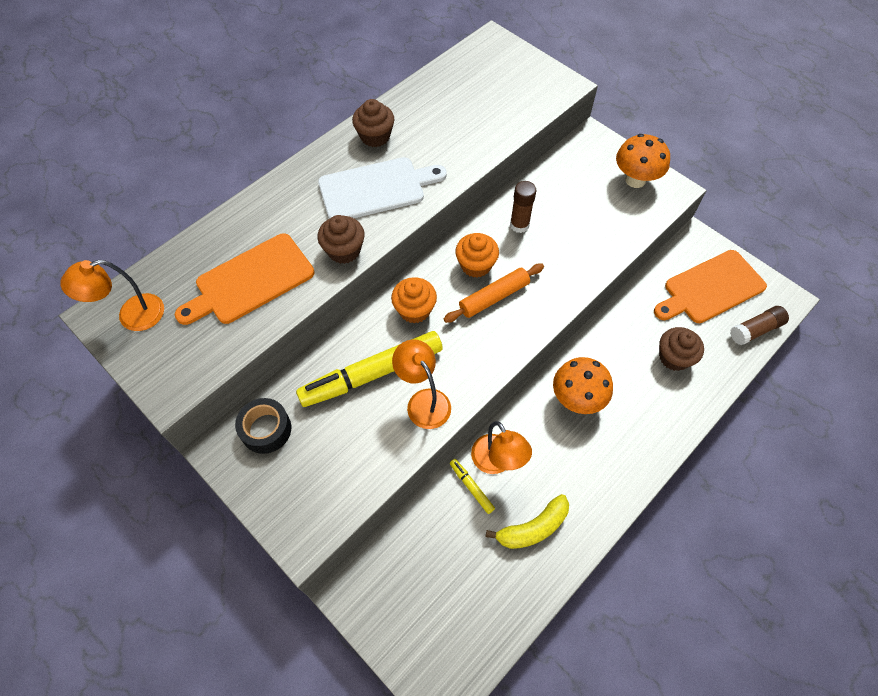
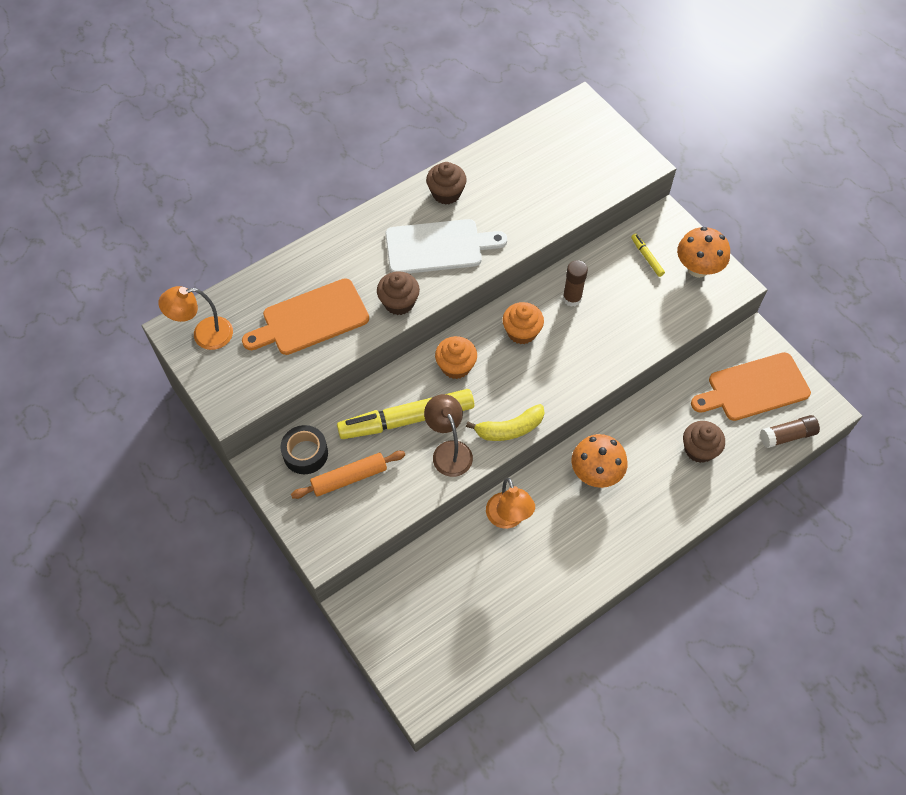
camera: 10 degrees right, 0 degrees up
orange lamp [392,339,451,429] -> brown lamp [424,394,473,477]
orange rolling pin [444,264,544,323] -> orange rolling pin moved to [291,451,405,499]
yellow marker [450,459,495,514] -> yellow marker moved to [631,234,665,277]
yellow banana [486,494,569,549] -> yellow banana moved to [466,404,545,441]

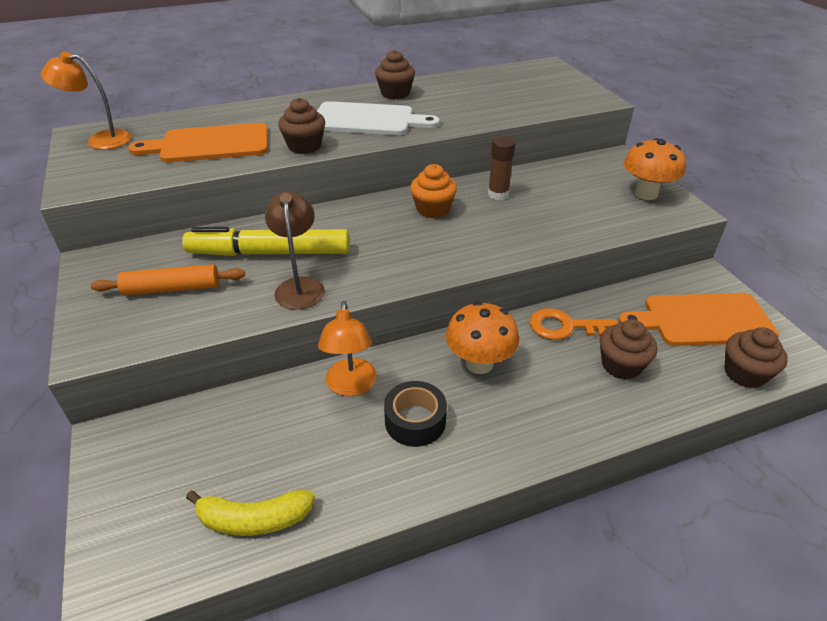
camera: 15 degrees right, 20 degrees down
black tape [281,425,328,474] -> black tape moved to [384,381,447,447]
orange cupcake [435,336,477,379] -> none
yellow banana [466,404,545,441] -> yellow banana moved to [186,490,315,536]
yellow marker [631,234,665,277] -> none
brown glue stick [760,415,820,448] -> brown cupcake [725,327,788,388]
none -> orange key [530,308,617,340]

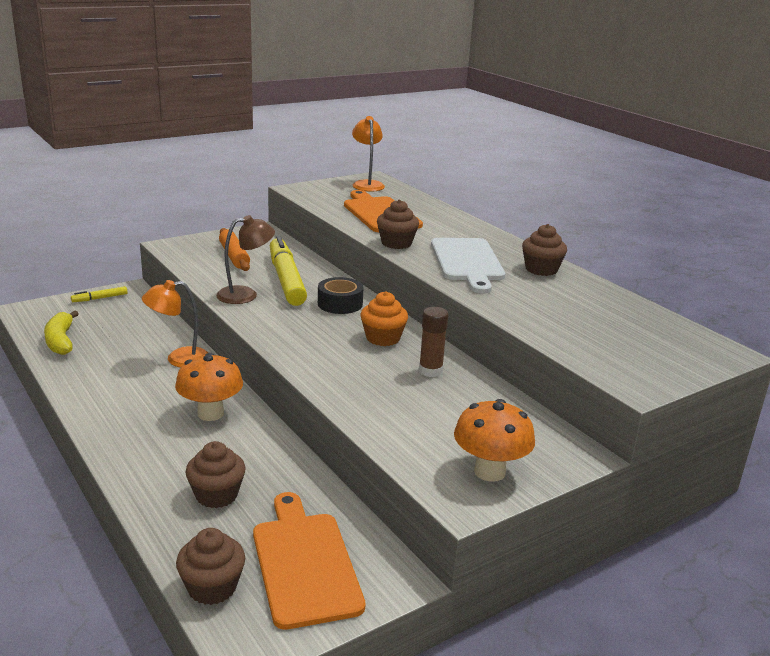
camera: 75 degrees right, 15 degrees down
black tape [384,381,447,447] -> black tape moved to [318,277,364,314]
orange key [530,308,617,340] -> none
none -> yellow marker [71,286,128,302]

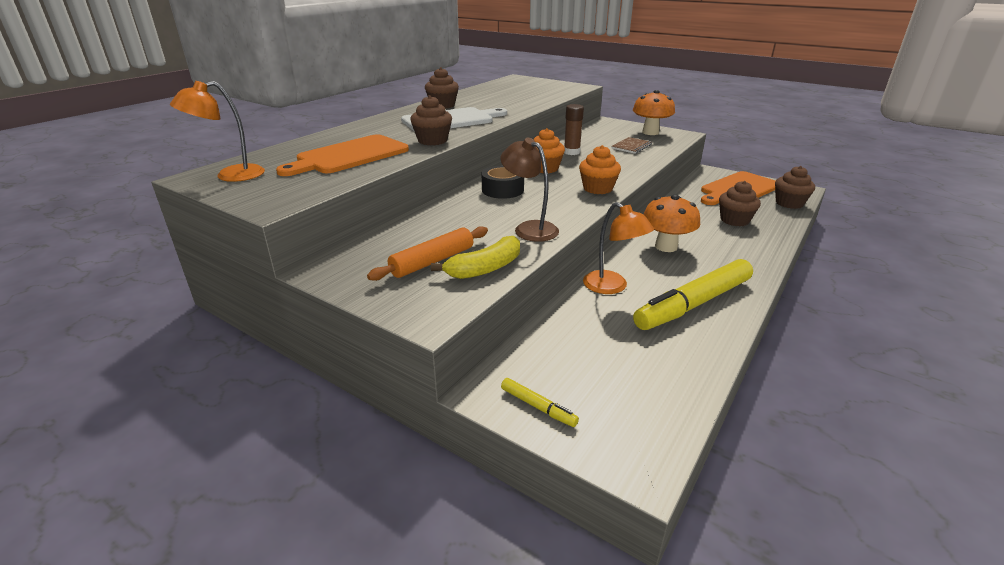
camera: 110 degrees left, 5 degrees up
yellow banana [44,310,79,355] -> yellow banana moved to [431,236,520,279]
yellow marker [270,236,307,306] -> yellow marker moved to [633,259,753,330]
none -> orange cupcake [579,145,621,194]
none -> brown notebook [611,137,652,154]

